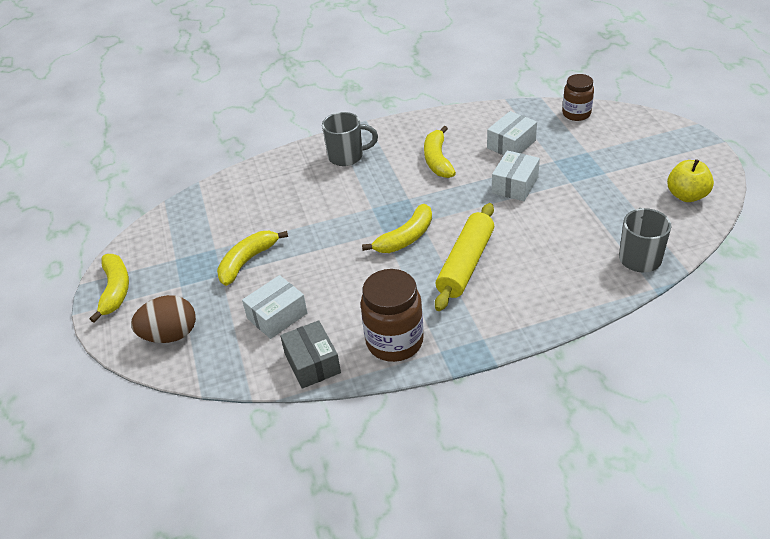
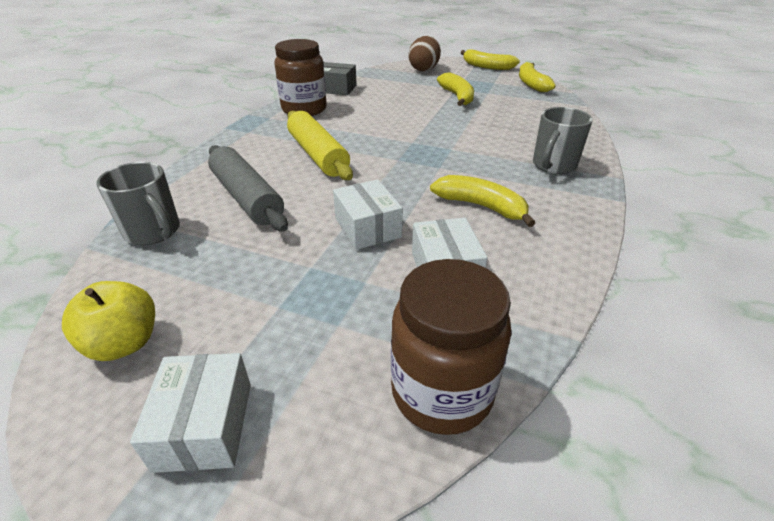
camera: 125 degrees right, 5 degrees down
white box [242,275,307,339] -> white box moved to [130,353,251,473]
yellow banana [362,204,432,253] -> yellow banana moved to [519,62,556,92]
brown jar [562,74,594,121] -> brown jar [391,259,512,435], size x1.56
none -> grey rolling pin [208,145,288,231]

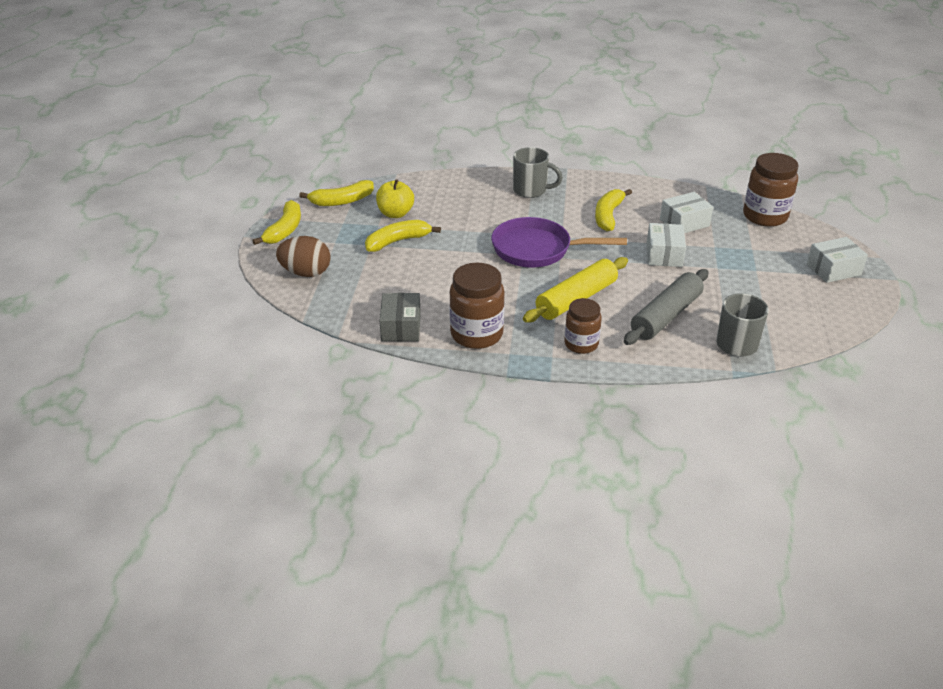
camera: 105 degrees left, 0 degrees up
yellow apple [62,281,155,361] -> yellow apple moved to [376,179,414,218]
white box [333,179,403,250] -> white box turned 45 degrees counterclockwise [647,223,686,267]
none -> purple pan [491,217,627,268]
none -> brown jar [564,298,602,354]

